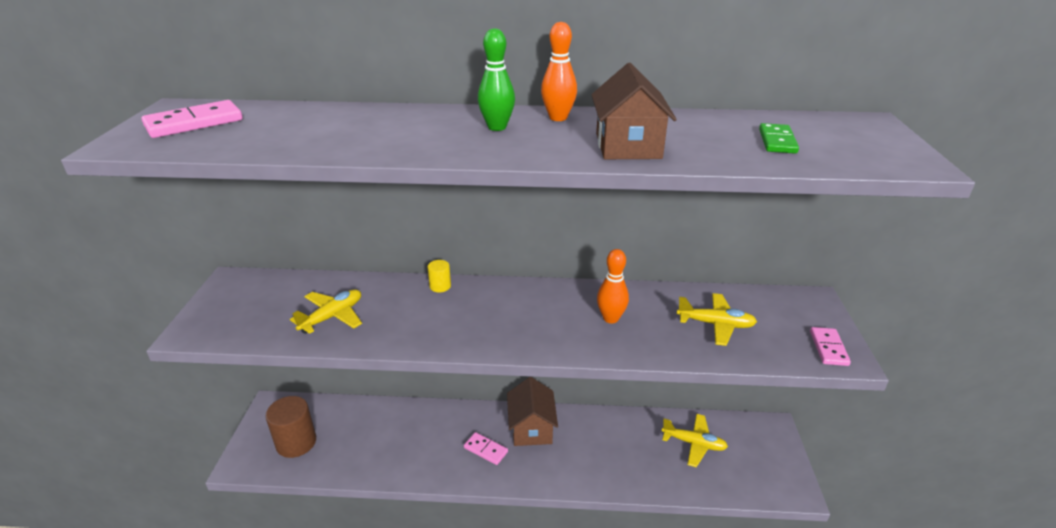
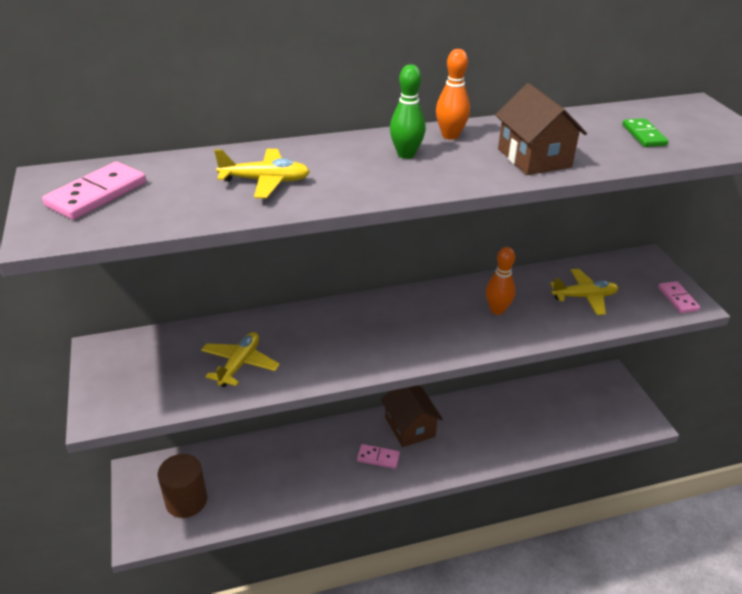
camera: 20 degrees left, 5 degrees up
yellow cylinder [428,260,451,292] -> none
yellow plane [662,414,728,467] -> yellow plane moved to [214,149,310,198]

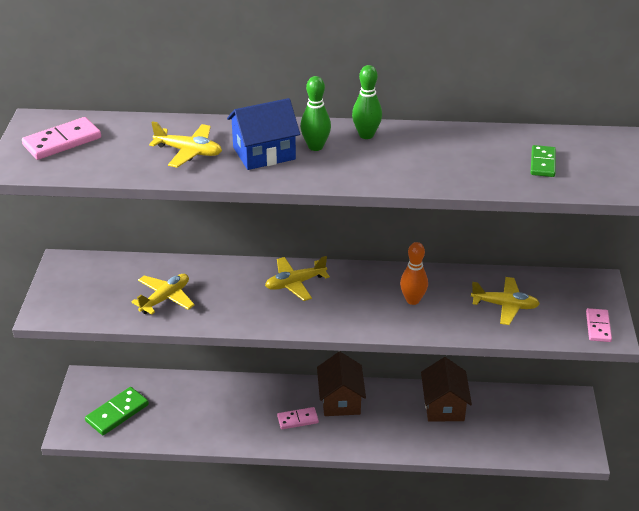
camera: 20 degrees right, 0 degrees up
brown cylinder [158,454,207,518] -> green domino [85,387,149,435]
pink domino [357,444,400,469] -> pink domino turned 45 degrees counterclockwise [277,407,319,429]
orange bowling pin [436,49,470,140] -> green bowling pin [352,65,382,139]
brown house [495,83,587,175] -> brown house moved to [421,357,472,422]
none -> blue house [227,98,300,170]
none -> yellow plane [265,256,330,301]

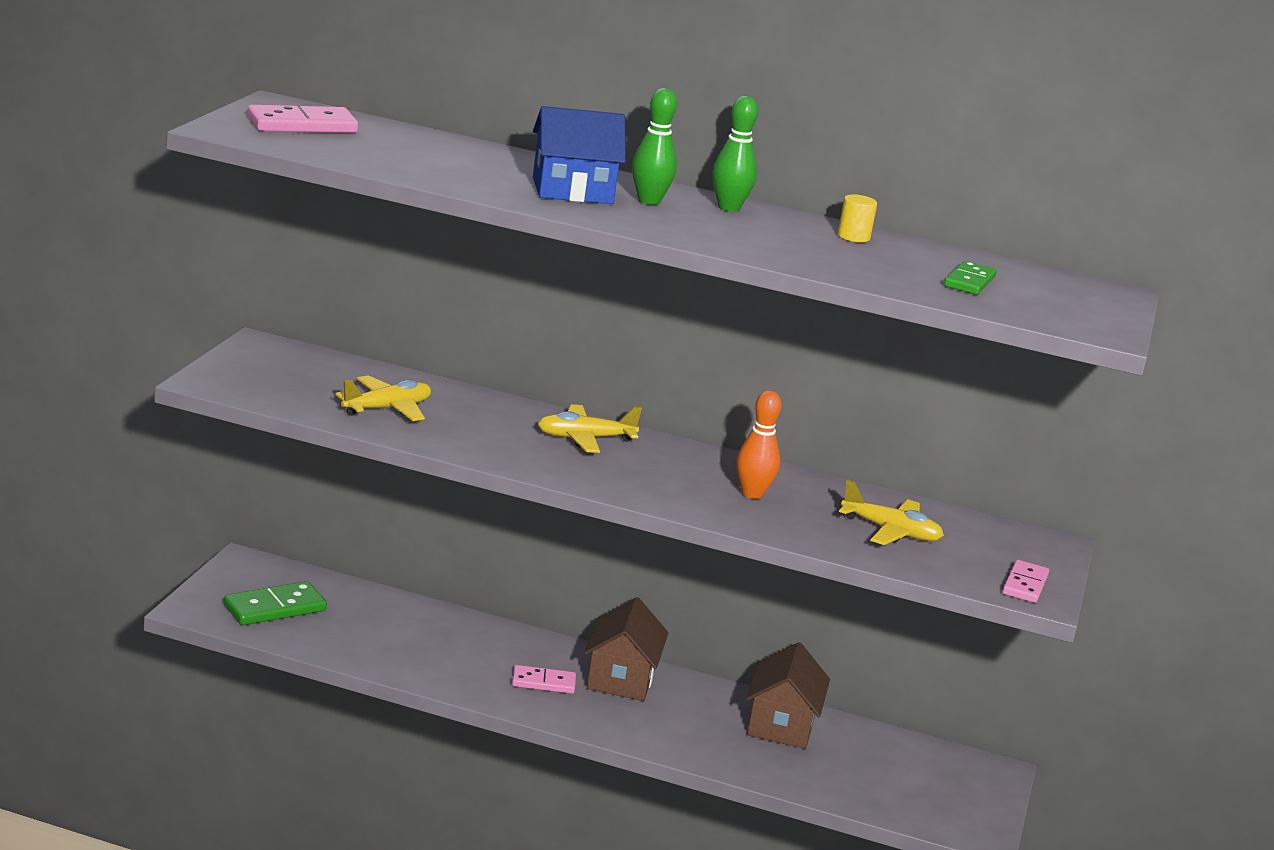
camera: 10 degrees right, 15 degrees down
yellow plane [149,121,222,168] -> none
none -> yellow cylinder [838,194,877,242]

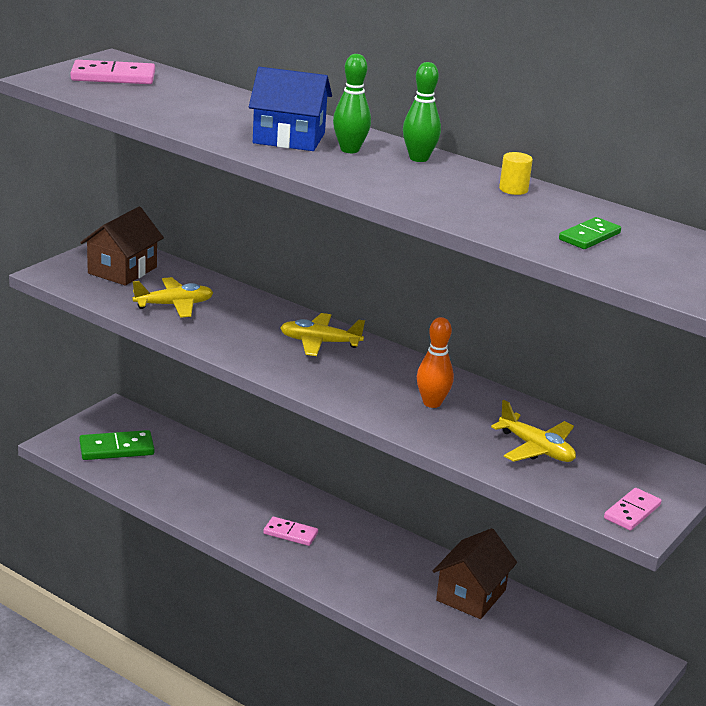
camera: 20 degrees right, 5 degrees up
brown house [584,597,668,701] -> brown house moved to [80,207,164,286]

